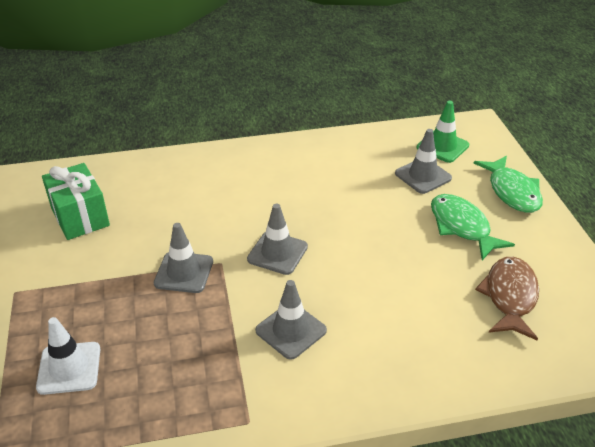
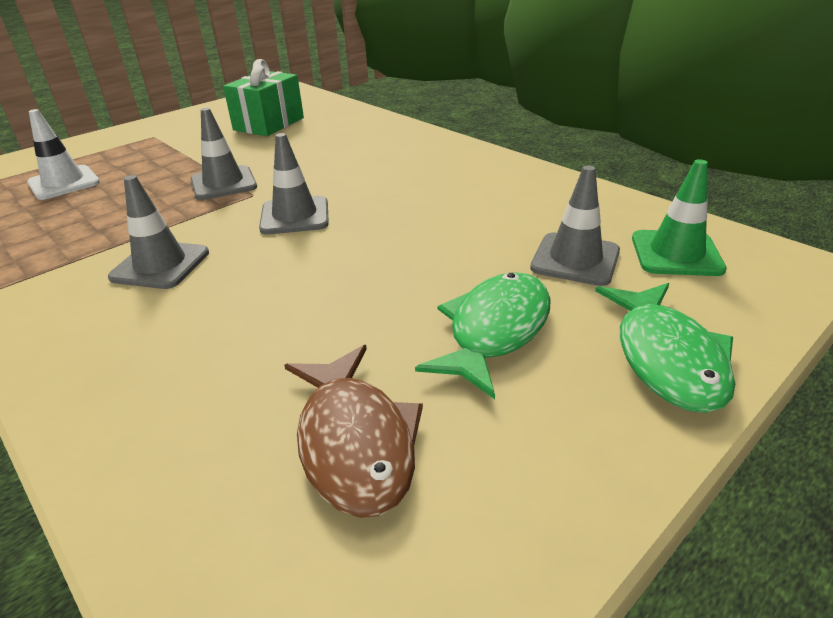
camera: 60 degrees right, 5 degrees down
green fish [474,155,543,213] -> green fish turned 45 degrees counterclockwise [595,283,735,413]
brown fish [475,257,539,340] -> brown fish turned 90 degrees clockwise [284,345,423,518]

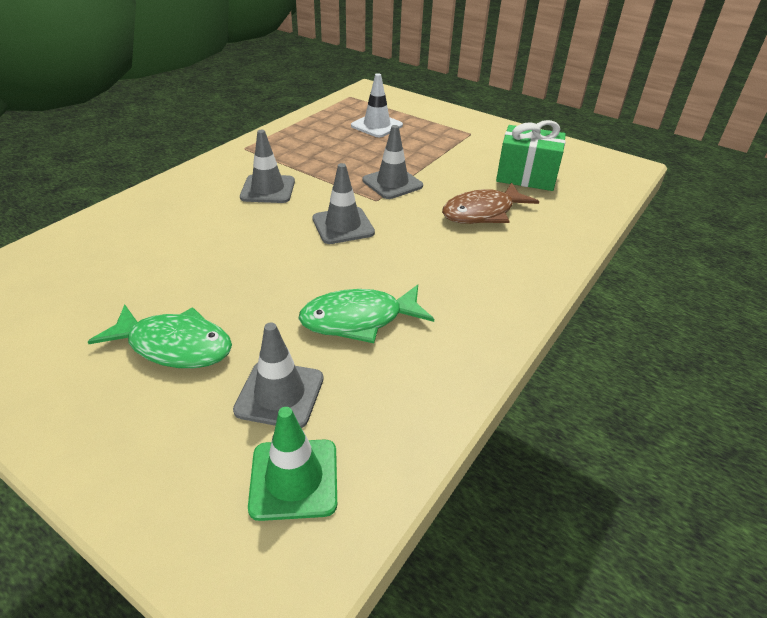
camera: 75 degrees right, 5 degrees up
brown fish [284,345,423,518] -> brown fish moved to [442,182,539,224]
green fish [595,283,735,413] -> green fish moved to [298,285,434,343]

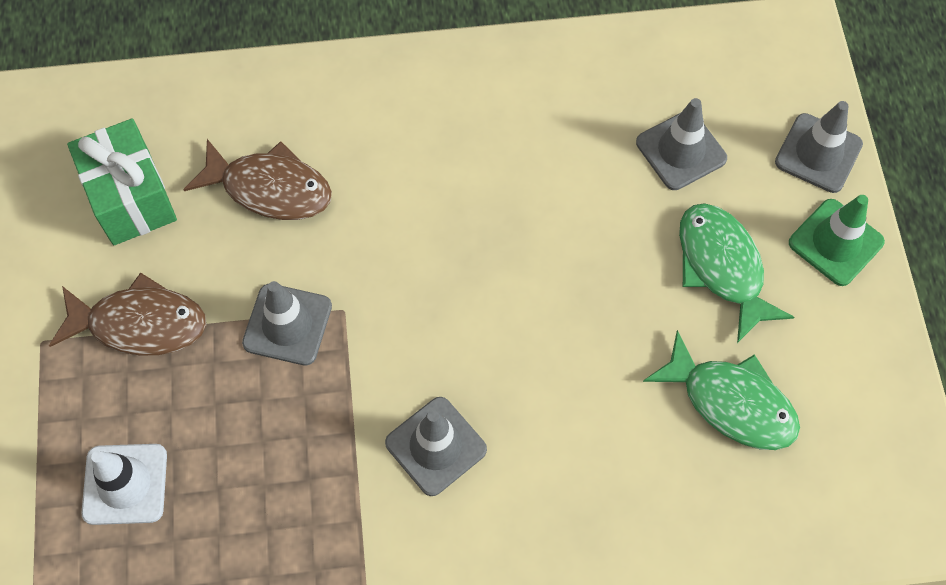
camera: 130 degrees left, 25 degrees up
green traffic cone [248,407,337,521] -> green traffic cone moved to [789,195,885,286]
green fish [298,285,434,343] -> green fish moved to [643,330,800,450]
grey traffic cone [312,163,375,244] -> grey traffic cone moved to [775,101,863,193]
none -> brown fish [49,272,206,356]

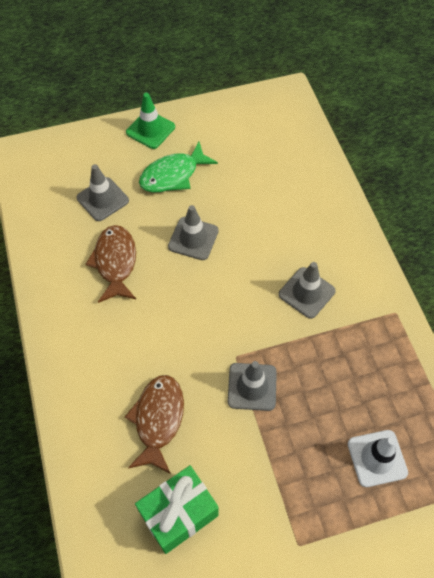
camera: 100 degrees left, 5 degrees down
brown fish [49,272,206,356] -> brown fish moved to [85,225,136,303]
green fish [643,330,800,450] -> none
grey traffic cone [775,101,863,193] -> grey traffic cone moved to [168,205,219,260]

